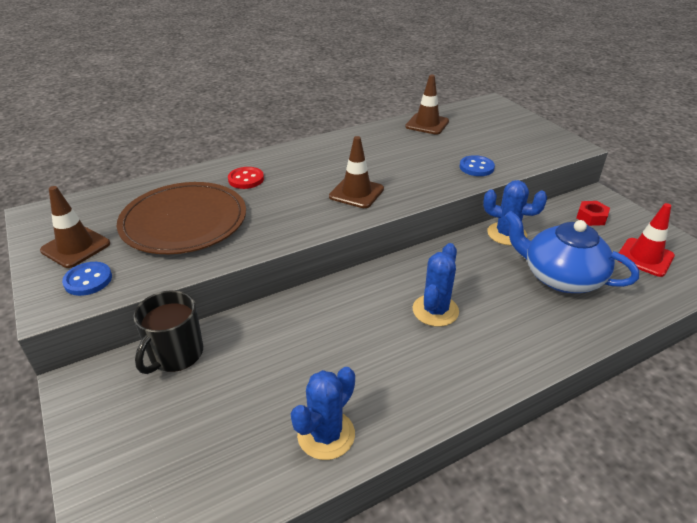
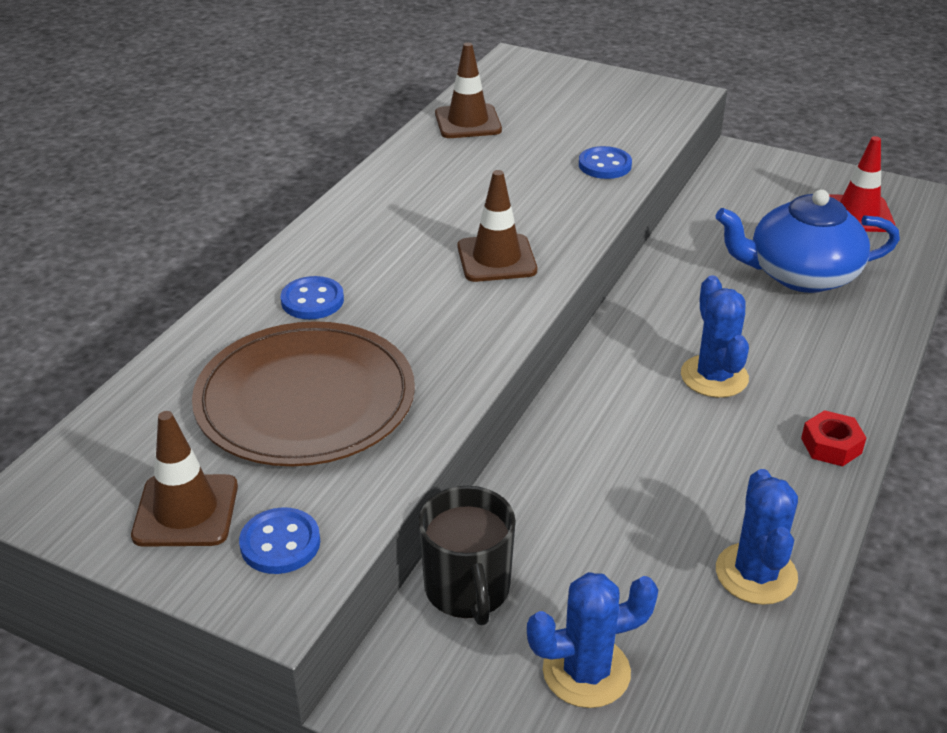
camera: 35 degrees left, 0 degrees up
red button [228,167,264,189] -> blue button [281,276,344,319]
blue cactus [483,180,547,245] -> blue cactus moved to [527,572,658,708]
red nut [576,201,610,226] -> red nut moved to [801,410,866,466]

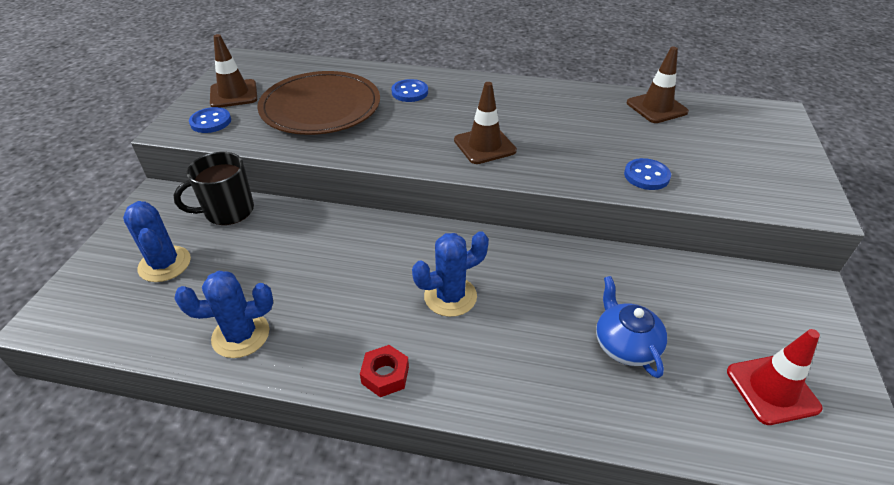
camera: 75 degrees right, 5 degrees up
blue teapot [715,190,900,293] -> blue teapot [596,276,667,378], size x0.63

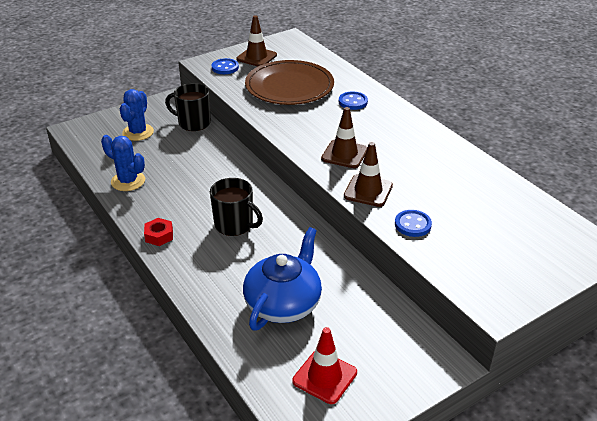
camera: 45 degrees right, 5 degrees down
blue cactus [412,231,489,317] -> black mug [210,178,263,236]
blue teapot [596,276,667,378] -> blue teapot [243,227,322,331], size x1.59
brown traffic cone [627,47,689,123] -> brown traffic cone moved to [344,142,393,207]

